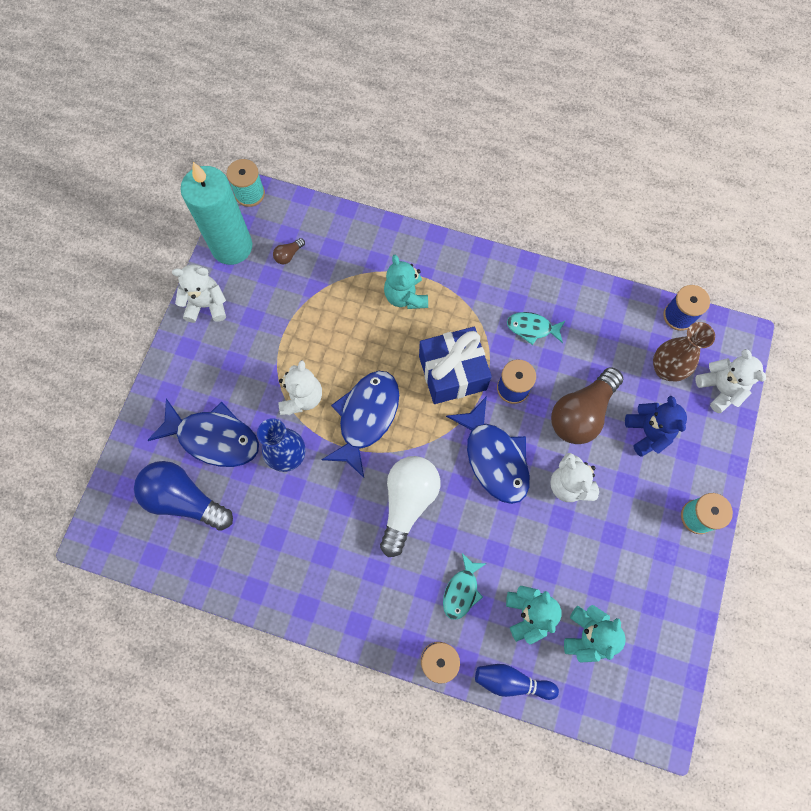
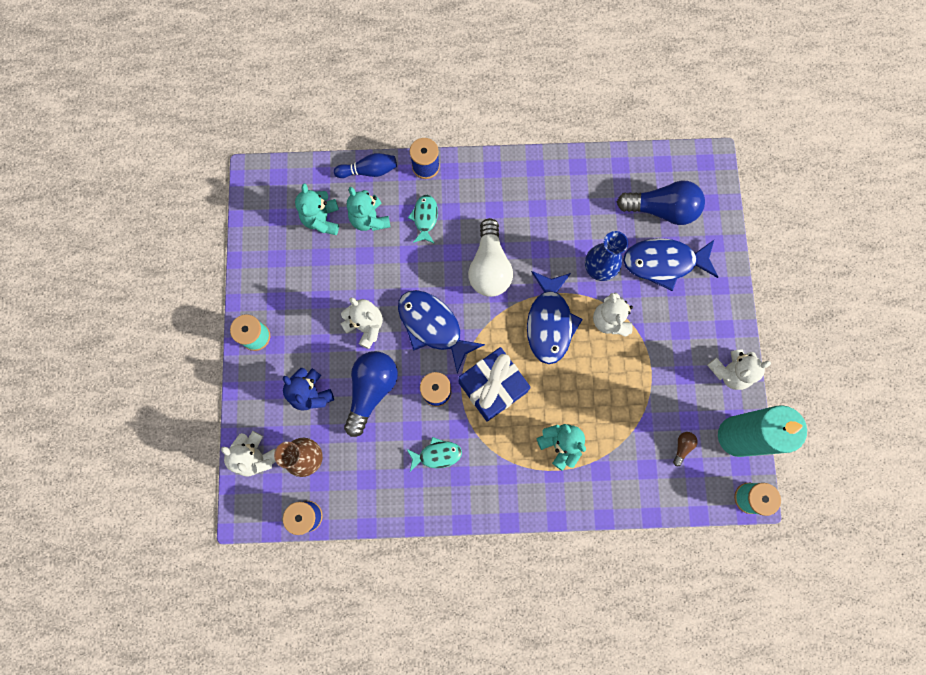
camera: 160 degrees right, 5 degrees up
brown light bulb [551,367,623,444] -> blue light bulb [344,351,398,437]

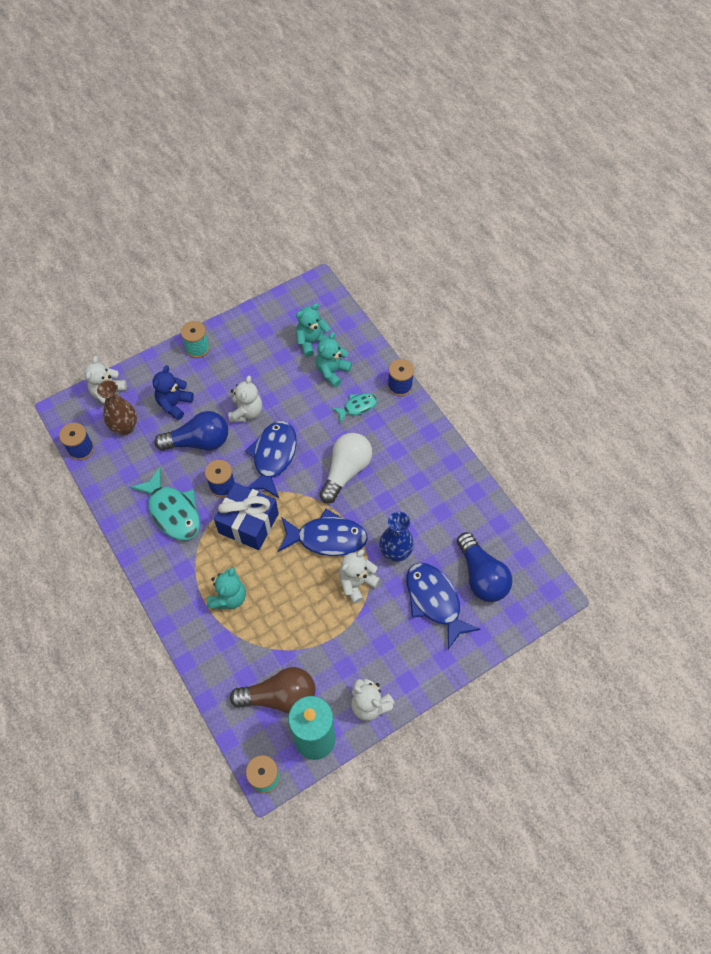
camera: 60 degrees right, 15 degrees down
blue bowling pin [334,153,397,178] -> none
turquoise fish [407,437,462,471] -> turquoise fish [130,467,200,540], size x1.80
white light bulb [468,218,513,297] -> white light bulb turned 150 degrees clockwise [319,433,372,503]
blue fish [527,271,583,364] -> blue fish turned 150 degrees counterclockwise [278,509,368,556]
brown light bulb [673,432,698,466] -> brown light bulb [230,667,315,713], size x2.43

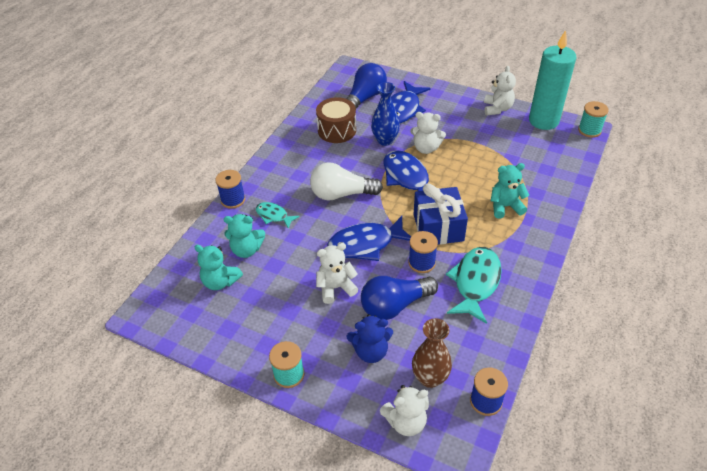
camera: 120 degrees left, 15 degrees down
blue light bulb [154,411,228,451] -> blue light bulb turned 75 degrees counterclockwise [361,276,438,320]
brown light bulb [230,667,315,713] -> none
none -> brown drum [316,97,356,143]

